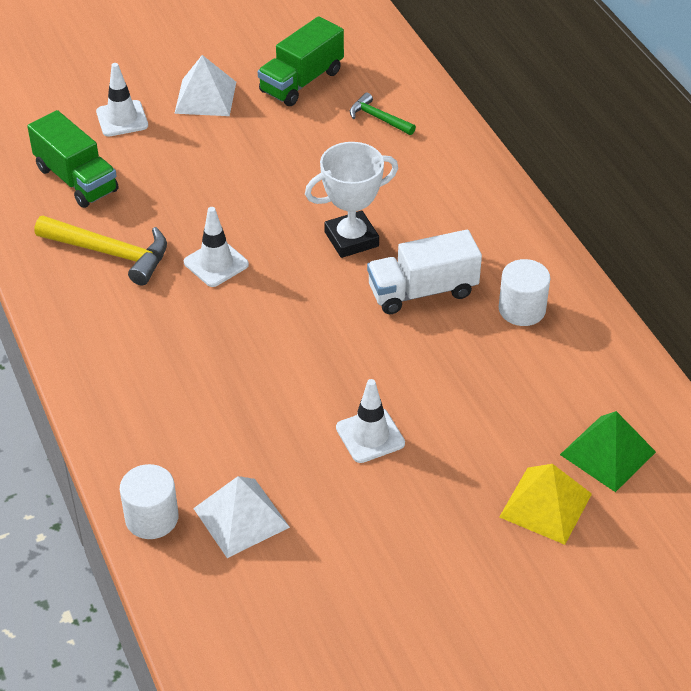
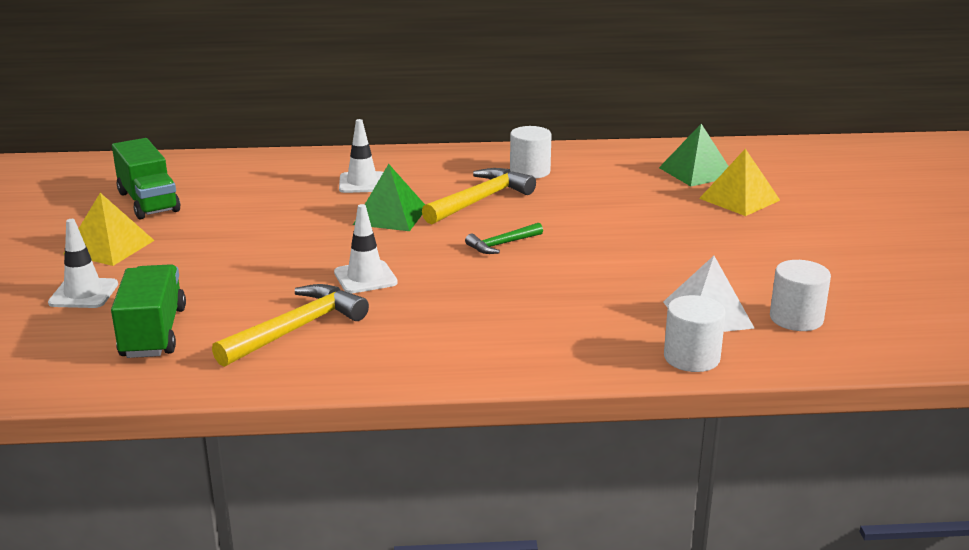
camera: 70 degrees left, 20 degrees down
green truck [27,110,119,208] -> green truck turned 75 degrees counterclockwise [111,264,186,358]
white pyramid [174,55,236,116] -> yellow pyramid [63,193,155,266]
white trophy [305,142,398,258] -> green pyramid [353,164,425,231]
white traffic cone [336,379,405,463] -> white traffic cone moved to [339,119,383,193]
green hammer [350,92,416,135] -> green hammer moved to [465,223,543,254]
white truck [367,230,482,314] -> yellow hammer [422,168,536,224]
none -> white cylinder [770,260,831,331]

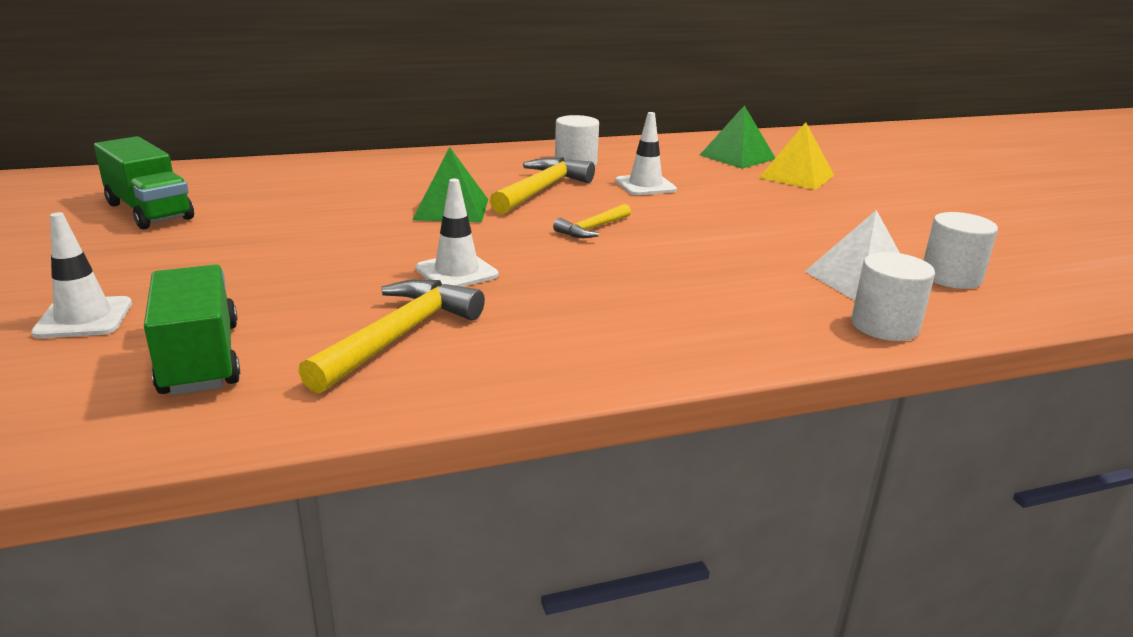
camera: 15 degrees left, 0 degrees up
yellow pyramid [63,193,155,266] -> none
white traffic cone [339,119,383,193] -> white traffic cone moved to [615,112,677,195]
green hammer [465,223,543,254] -> yellow hammer [553,204,631,238]

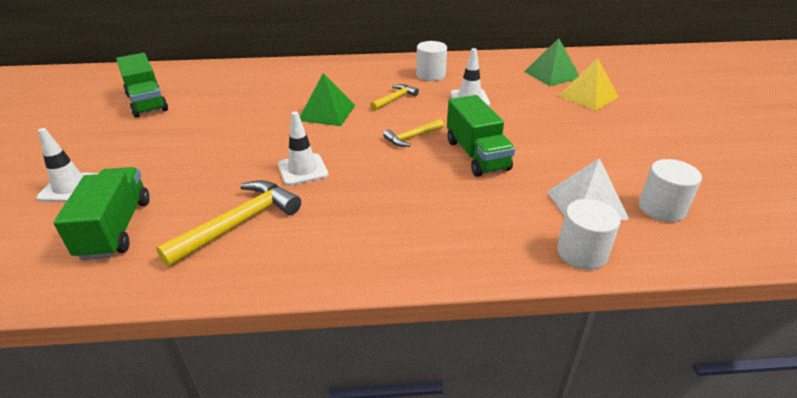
camera: 15 degrees right, 10 degrees up
yellow hammer [490,158,595,214] -> yellow hammer [370,84,419,111], size x0.57
none -> green truck [447,95,515,177]

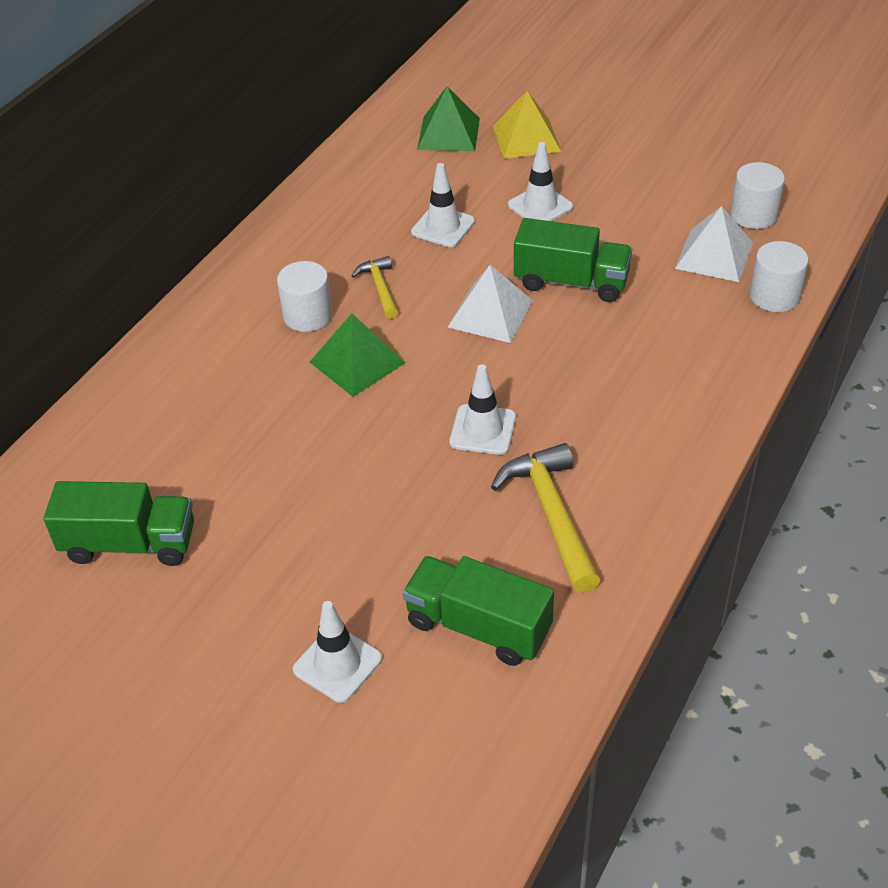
camera: 55 degrees left, 10 degrees up
yellow hammer [383,119,444,147] -> white pyramid [448,265,533,343]
white cylinder [416,41,447,81] -> white cylinder moved to [277,261,333,332]
none -> white traffic cone [508,142,573,221]

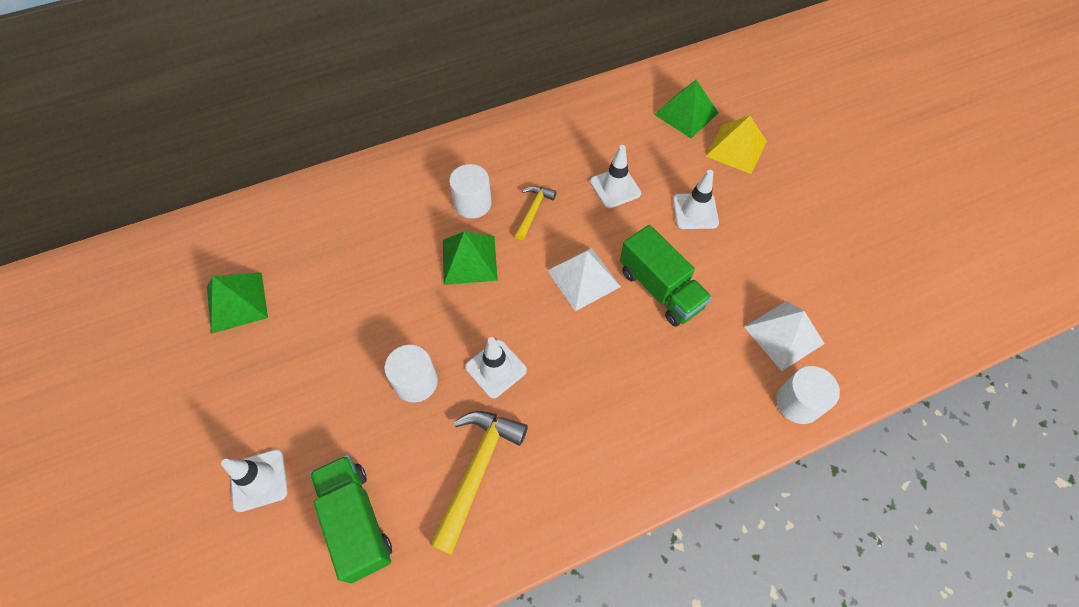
camera: 35 degrees right, 15 degrees up
green truck [44,481,194,566] -> green pyramid [207,272,268,334]
white cylinder [730,162,785,229] -> white cylinder moved to [385,345,438,403]

